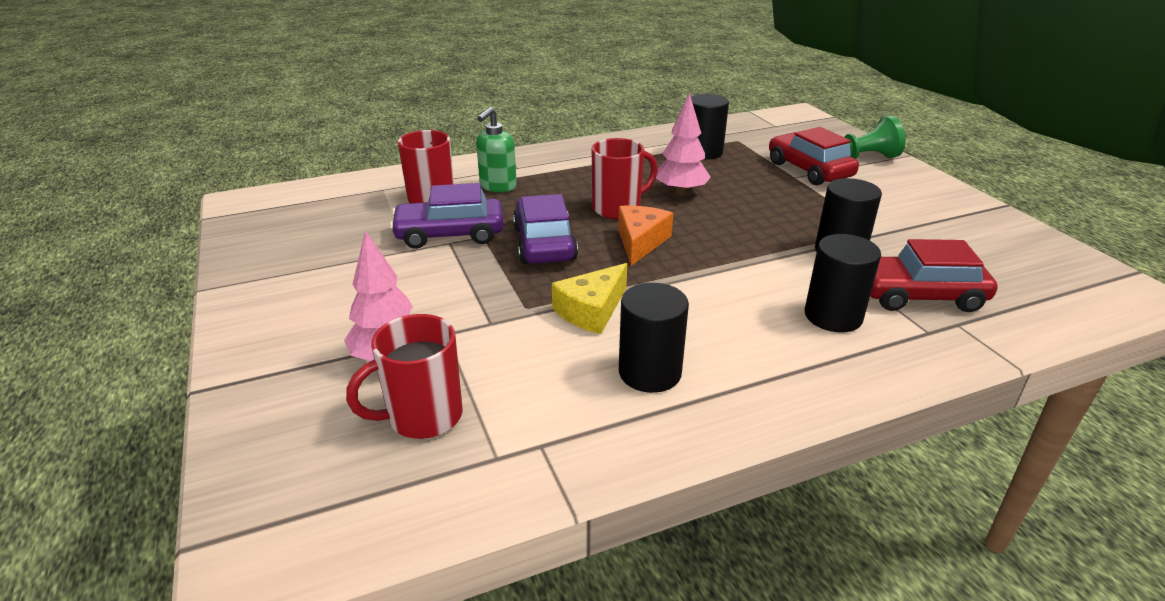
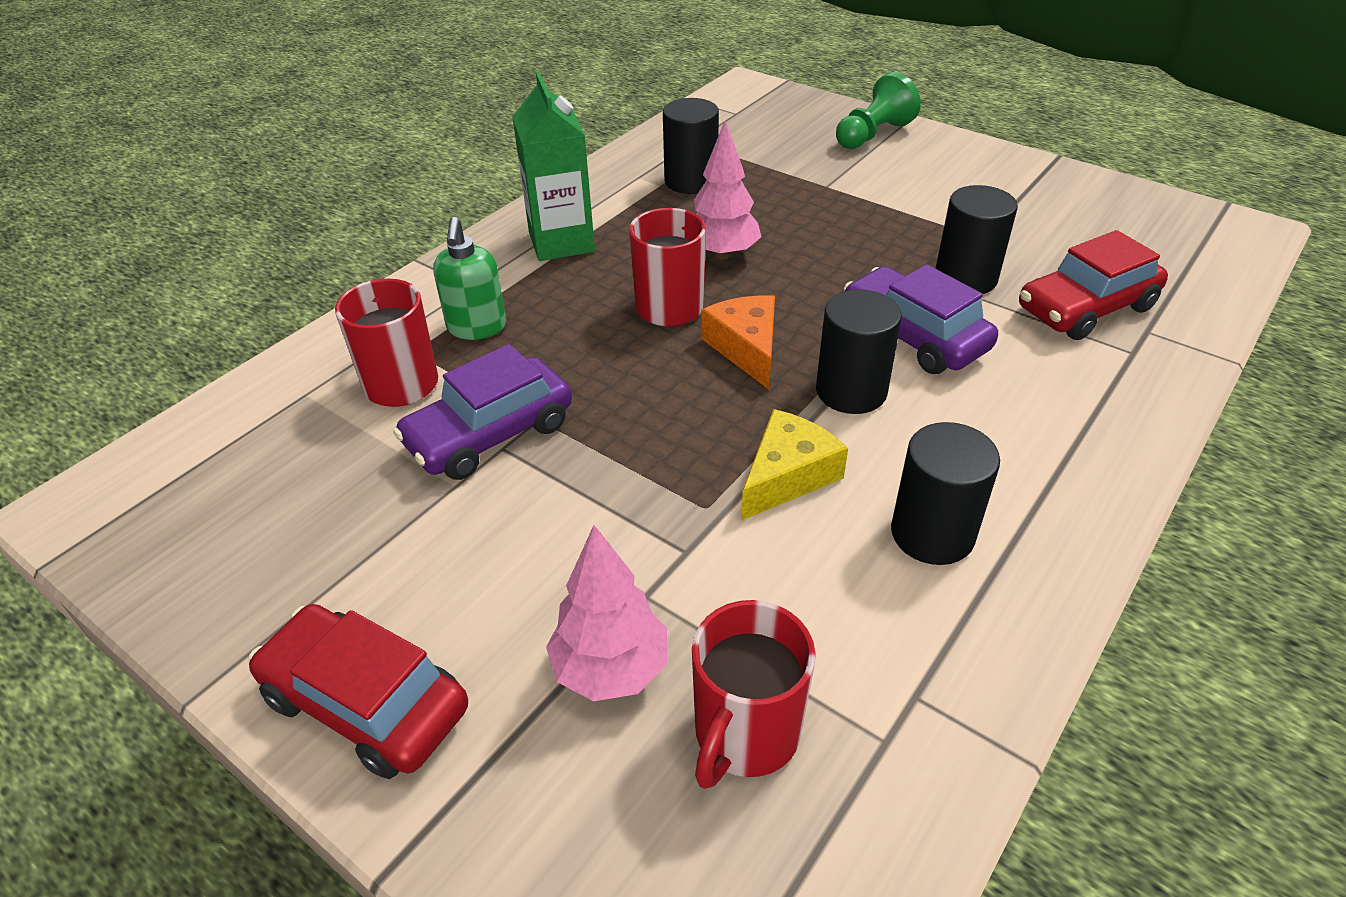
camera: 30 degrees left, 10 degrees up
purple car [513,194,578,264] -> purple car moved to [844,264,998,374]
yellow cheese [552,263,627,334] -> yellow cheese turned 150 degrees counterclockwise [741,409,848,521]
red car [769,127,859,186] -> red car moved to [248,604,468,779]
black cylinder [805,234,881,332] -> black cylinder moved to [816,289,902,414]
none -> green carton [512,72,595,261]

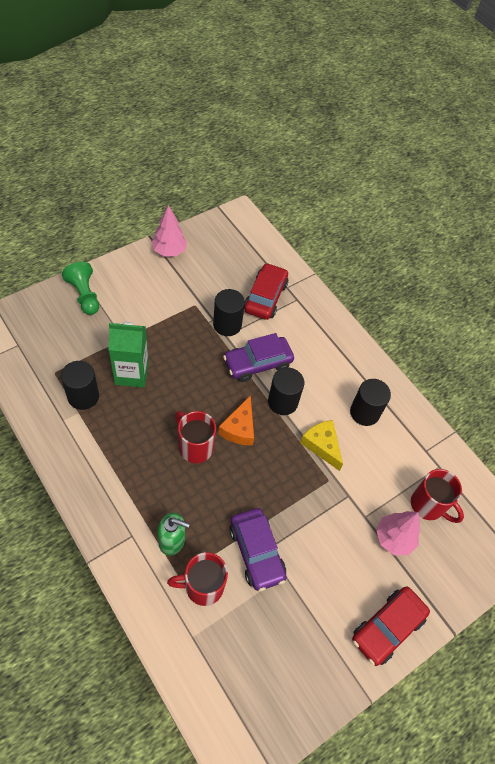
camera: 80 degrees left, 15 degrees up
green carton [512,72,595,261] -> green carton moved to [108,322,149,388]
pink tree [694,120,761,259] -> pink tree moved to [152,205,187,256]
orange cheese [701,295,775,389] -> orange cheese turned 75 degrees counterclockwise [218,395,254,446]
red car [1019,230,1168,340] -> red car turned 150 degrees counterclockwise [244,263,288,320]

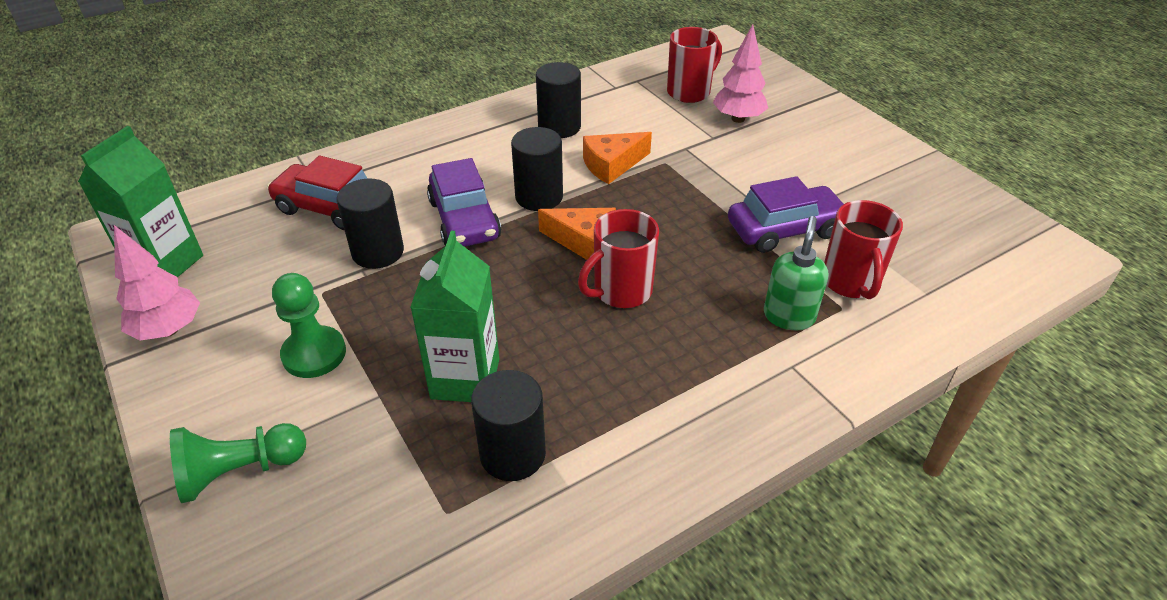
camera: 80 degrees left, 15 degrees down
yellow cheese [300,420,343,471] -> orange cheese [583,132,652,184]
red car [352,587,430,666] -> none
none -> green carton [78,126,203,277]
none -> green pawn [272,273,346,378]

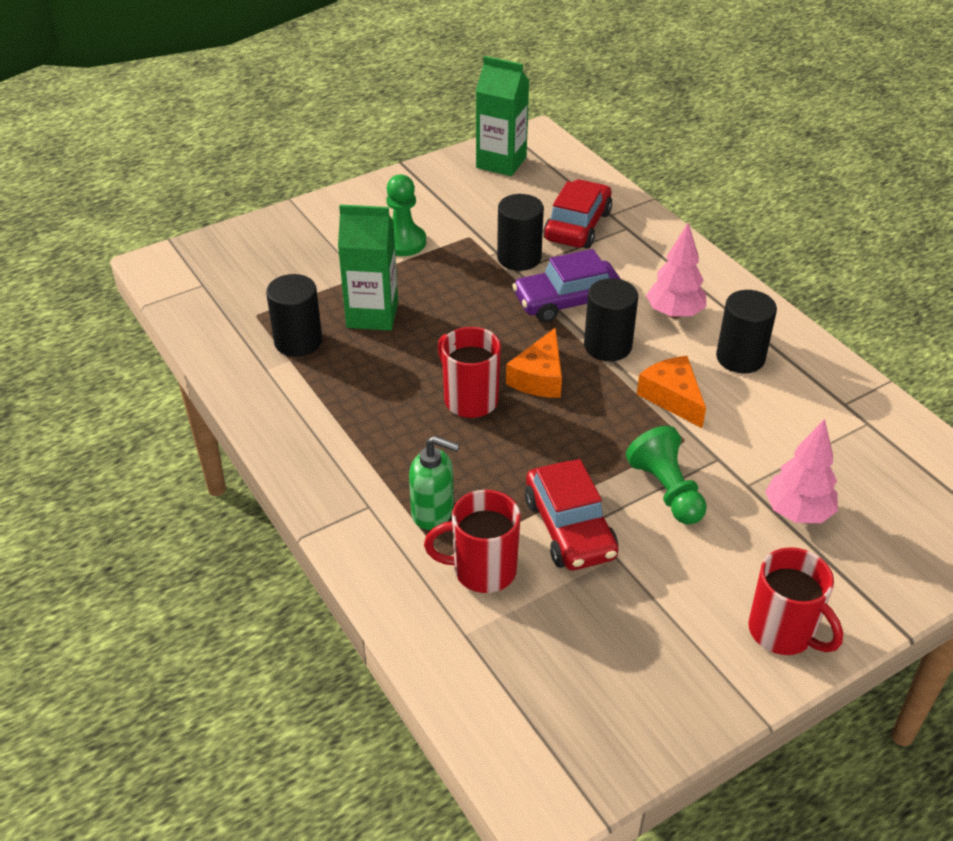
camera: 90 degrees right, 0 degrees up
pink tree [114,225,200,341] -> pink tree moved to [646,222,706,319]
green pawn [170,423,306,503] -> green pawn moved to [626,426,707,525]
red mug [667,27,722,103] -> red mug moved to [748,547,843,655]
purple car [728,176,843,253] -> red car [525,459,618,570]

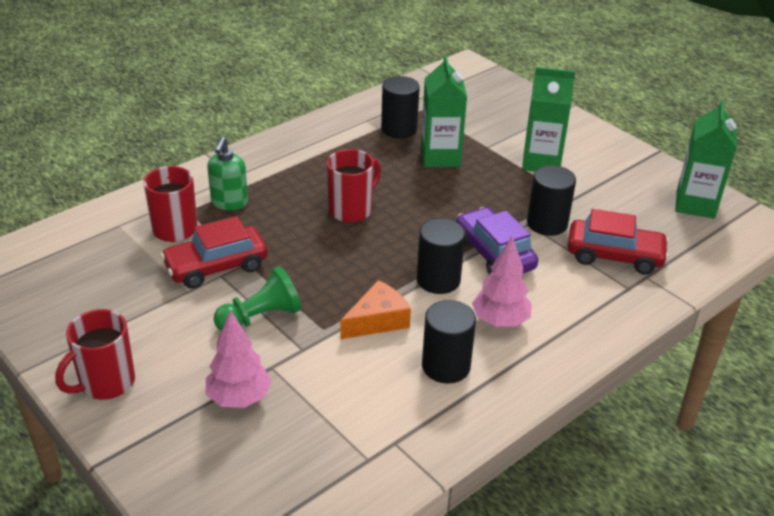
camera: 80 degrees right, 5 degrees down
green pawn [386,175,426,256] -> green carton [522,67,576,171]
orange cheese [506,328,562,398] -> none

